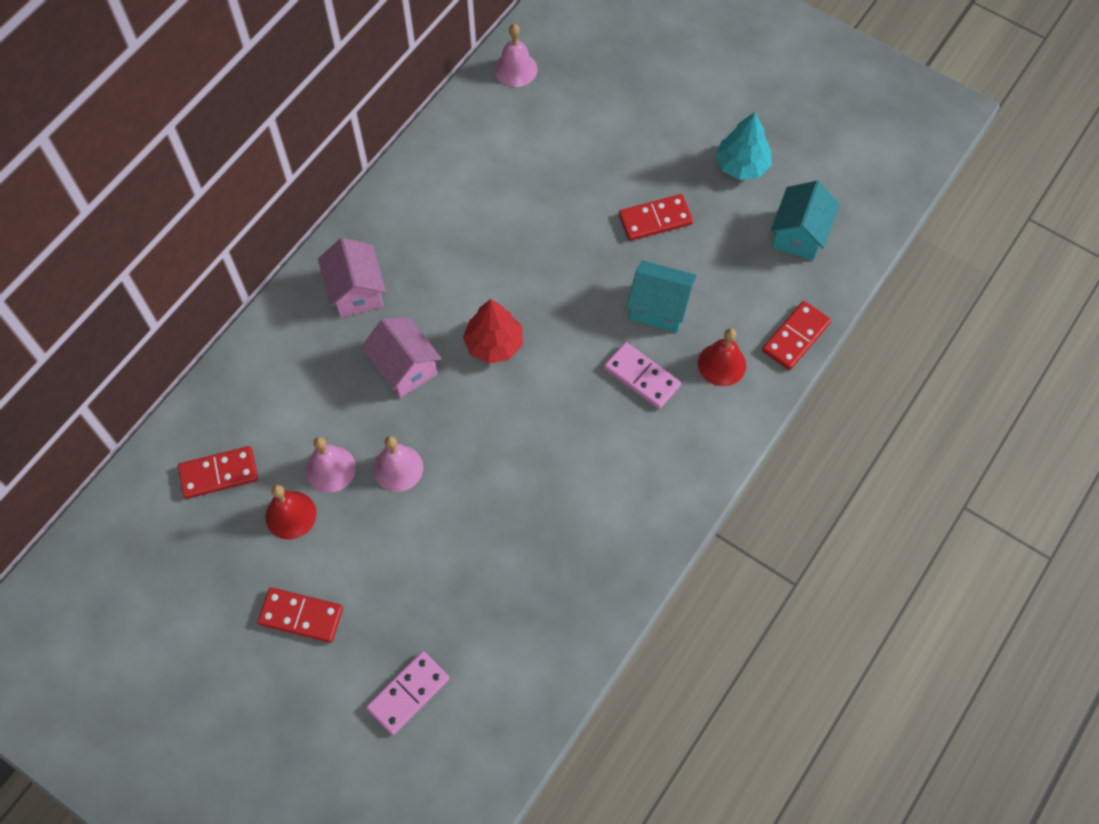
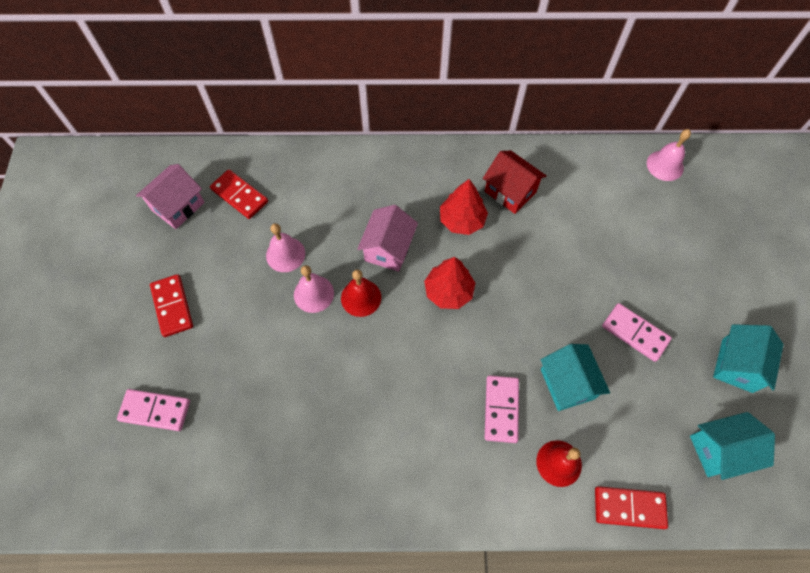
camera: 55 degrees right, 0 degrees up
red bell [265,485,317,539] -> red bell moved to [341,269,381,317]
pink house [318,238,386,318] -> pink house moved to [136,164,205,229]
red domino [619,194,693,241] -> pink domino [602,303,672,362]
turquoise tree [716,112,772,180] -> turquoise house [713,324,784,393]
none -> red tree [440,179,488,235]
none -> red house [483,151,547,214]

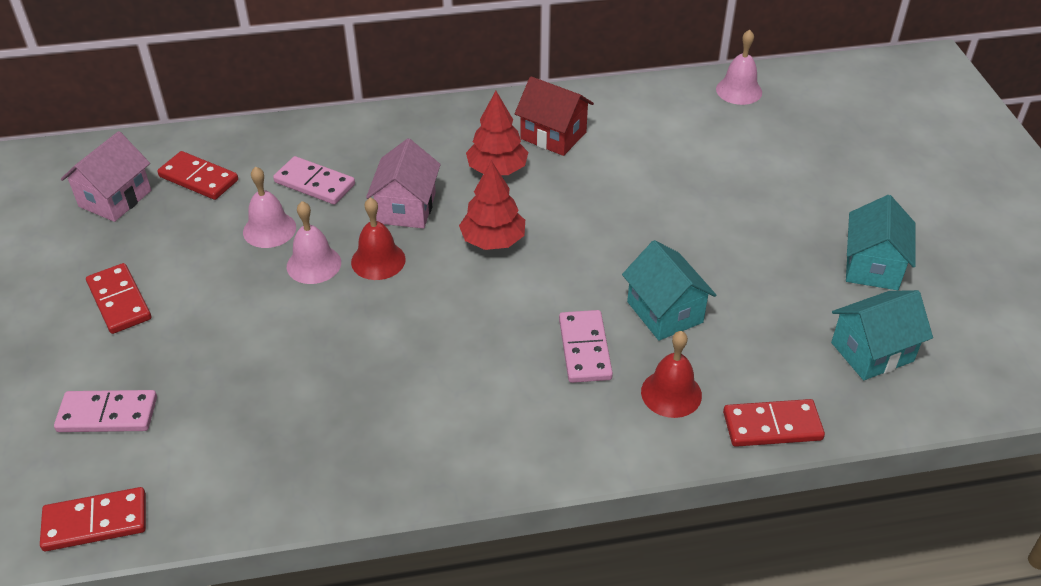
camera: 10 degrees left, 20 degrees down
pink domino [602,303,672,362] -> pink domino moved to [273,156,355,205]
none -> red domino [40,487,146,551]

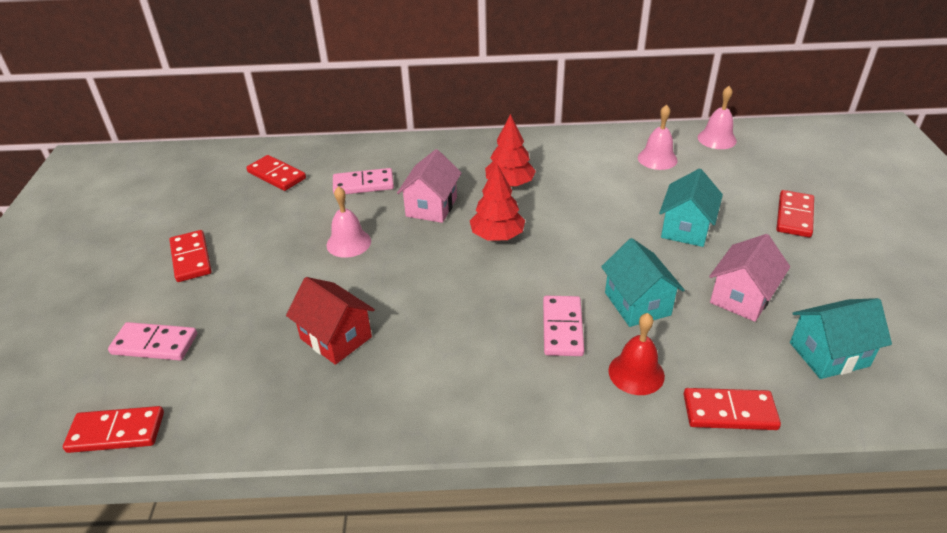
camera: 10 degrees right, 5 degrees down
pink house [61,131,151,222] -> pink house moved to [709,234,790,322]
pink bell [243,167,296,248] -> pink bell moved to [638,105,678,170]
pink domino [273,156,355,205] -> pink domino turned 45 degrees counterclockwise [333,168,394,194]
red bell [351,197,405,280] -> none
red house [515,76,594,156] -> red house moved to [286,277,375,365]
turquoise house [846,195,916,290] -> turquoise house moved to [659,169,723,247]
none -> red domino [776,190,814,237]

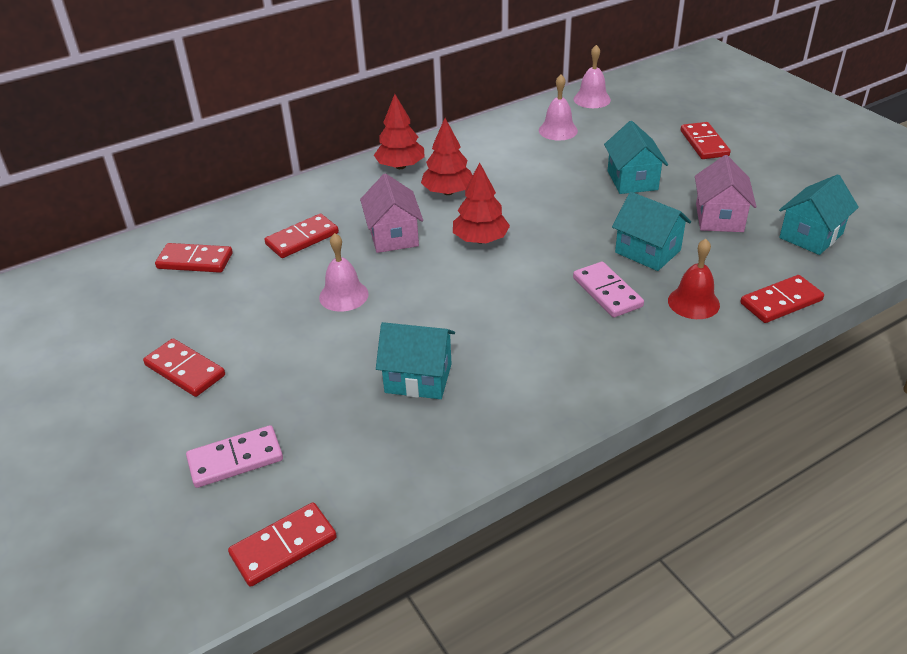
camera: 30 degrees left, 0 degrees up
red house [286,277,375,365] -> turquoise house [376,322,455,399]
pink domino [333,168,394,194] -> red domino [264,214,339,258]
none -> red tree [374,94,425,169]

